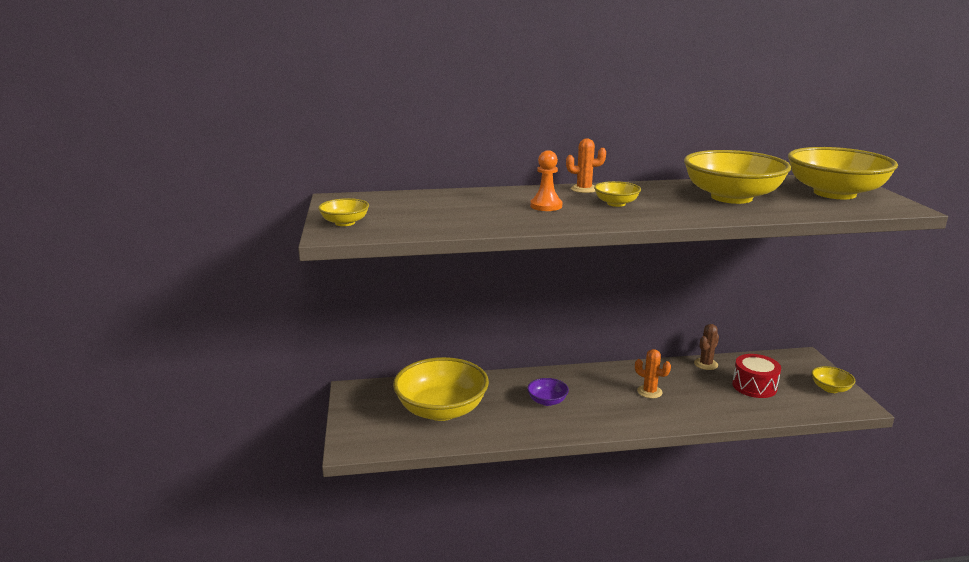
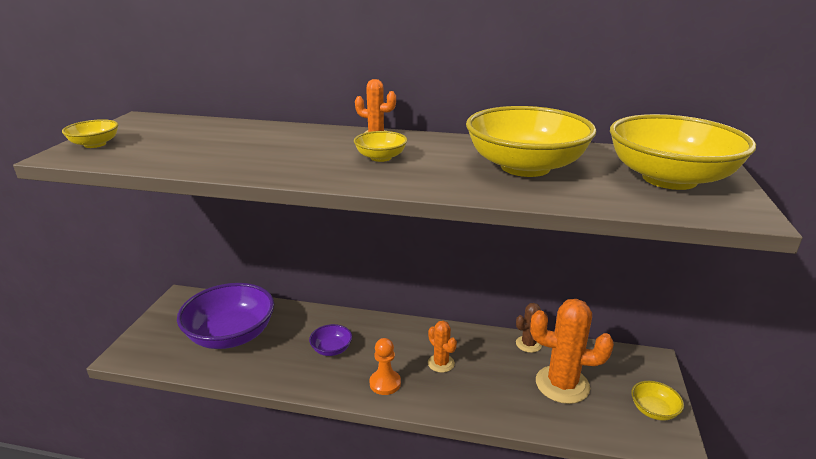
camera: 20 degrees right, 5 degrees up
yellow bowl [393,357,489,421] -> purple bowl [177,283,274,349]
orange pawn [530,150,562,211] -> orange pawn moved to [370,338,401,395]
red drum [732,354,781,398] -> orange cactus [530,299,614,404]

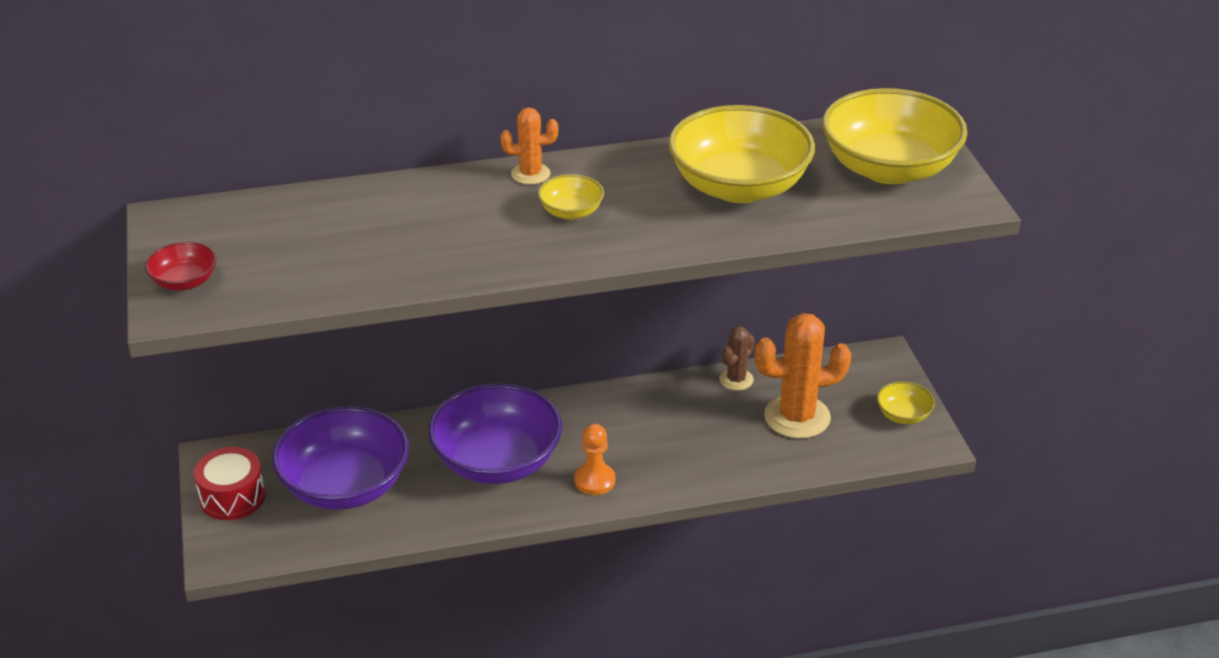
camera: 25 degrees left, 10 degrees up
yellow bowl [62,119,118,148] -> red bowl [145,242,217,291]
purple bowl [309,324,352,356] -> purple bowl [428,383,562,484], size x2.23
orange cactus [428,321,457,373] -> none
none -> red drum [194,447,265,520]

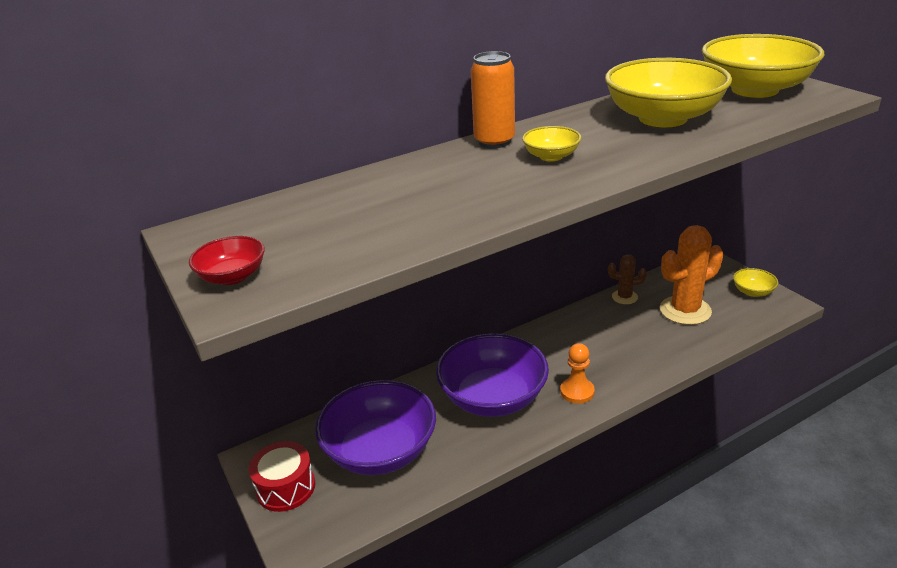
camera: 15 degrees left, 5 degrees down
orange cactus [501,107,558,185] -> orange can [470,51,515,148]
brown cactus [719,326,755,390] -> brown cactus turned 75 degrees clockwise [608,254,647,304]

